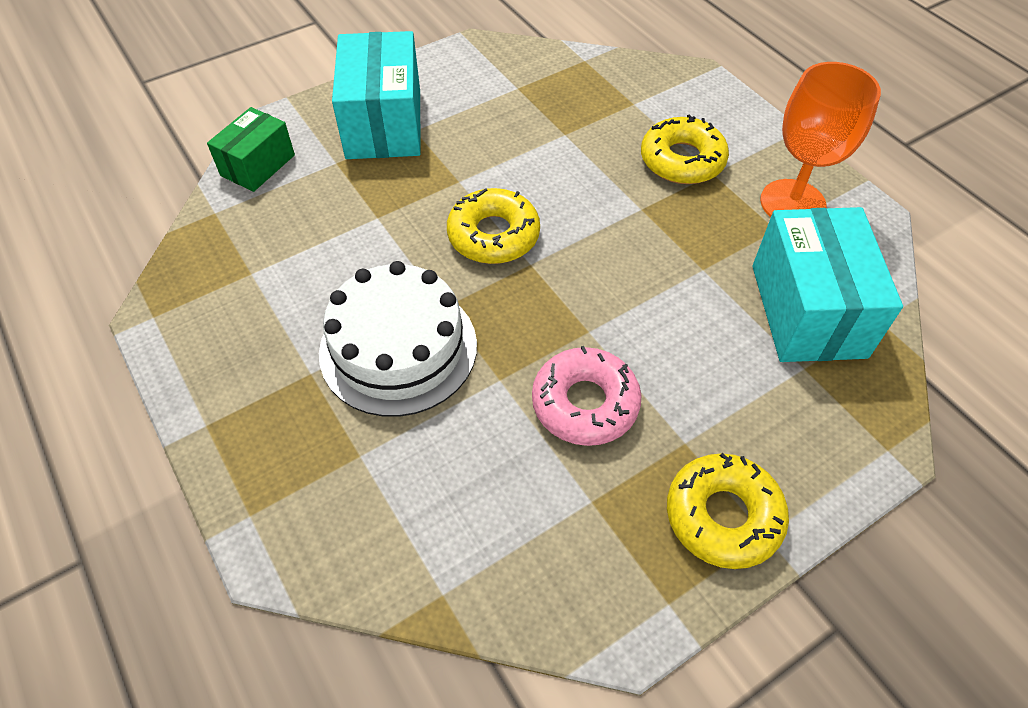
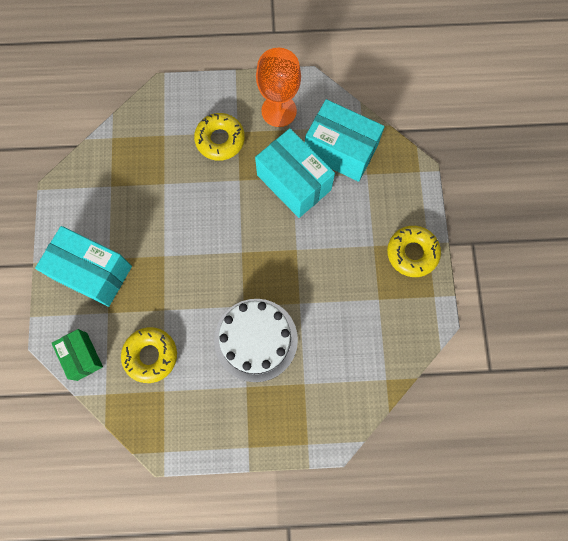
camera: 60 degrees left, 20 degrees up
yellow donut [447,188,540,264] -> yellow donut moved to [121,327,177,383]
pink donut [532,346,642,446] -> none
none -> turquoise box [255,128,335,218]

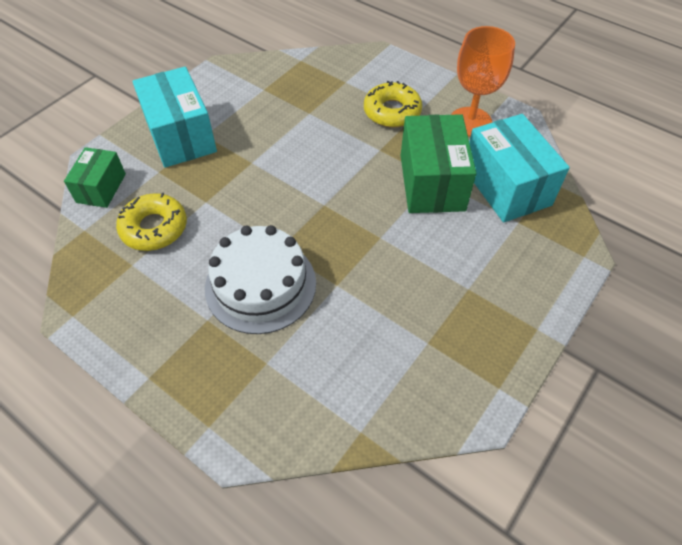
camera: 40 degrees right, 20 degrees down
turquoise box [255,128,335,218] -> green box [401,114,476,213]
yellow donut [387,226,441,277] -> none

